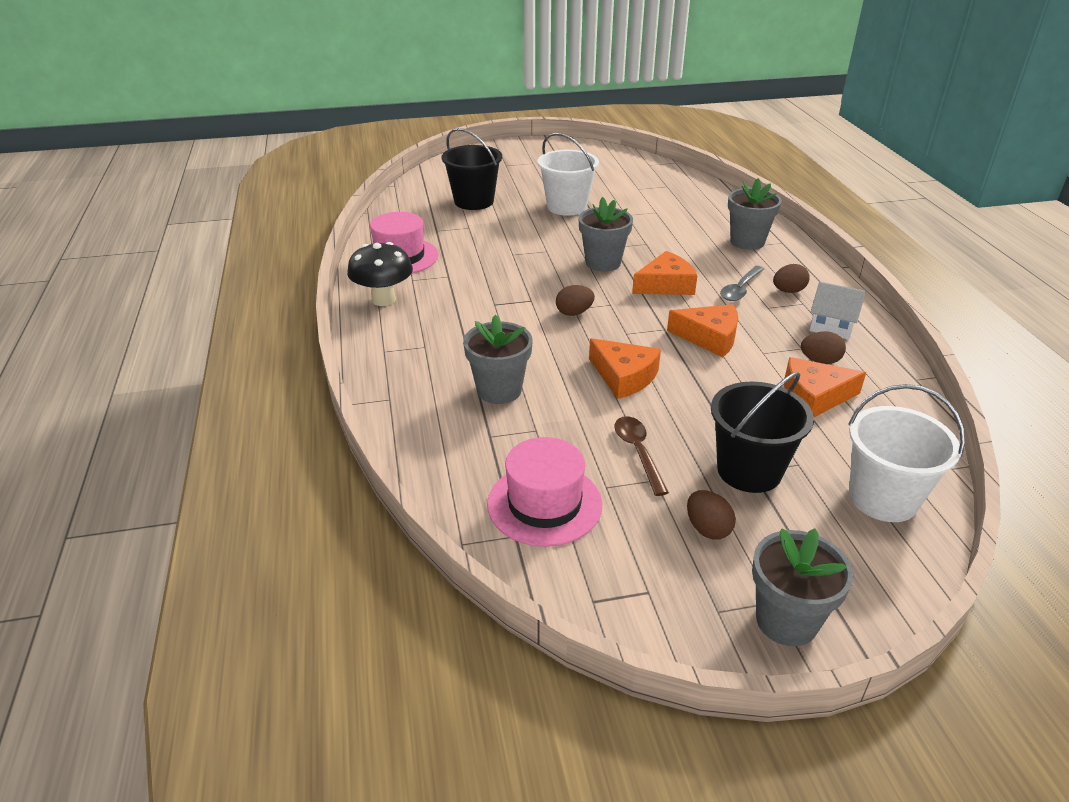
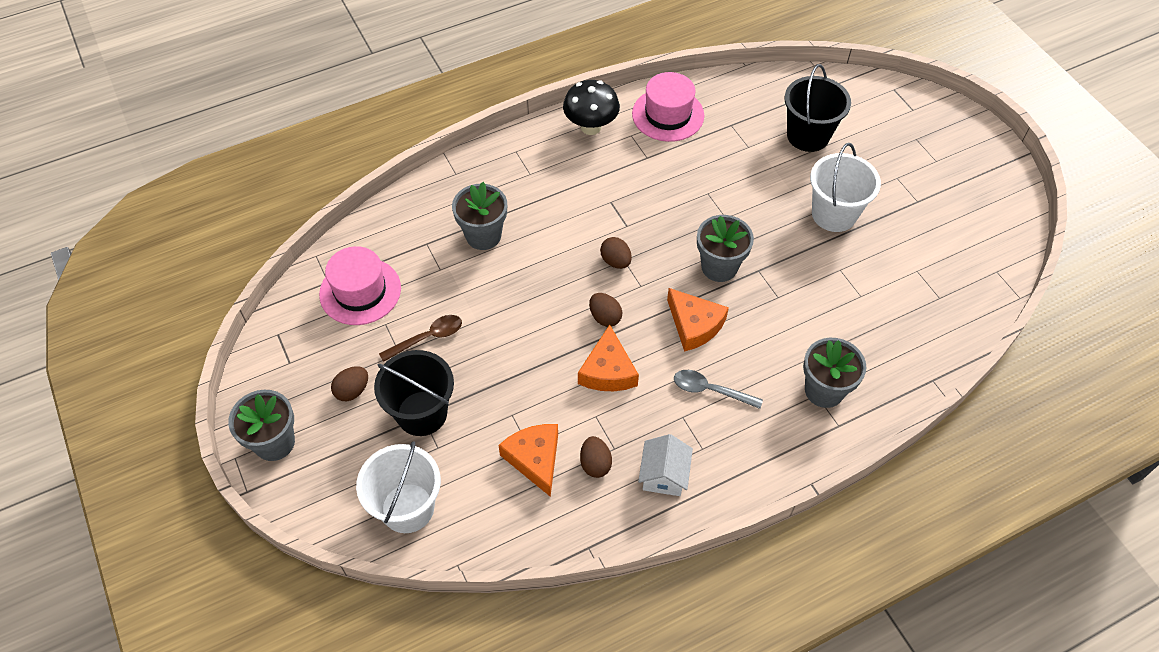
camera: 75 degrees right, 20 degrees up
orange cheese [589,338,661,399] -> none
brown egg [773,264,810,293] -> brown egg moved to [589,293,623,327]

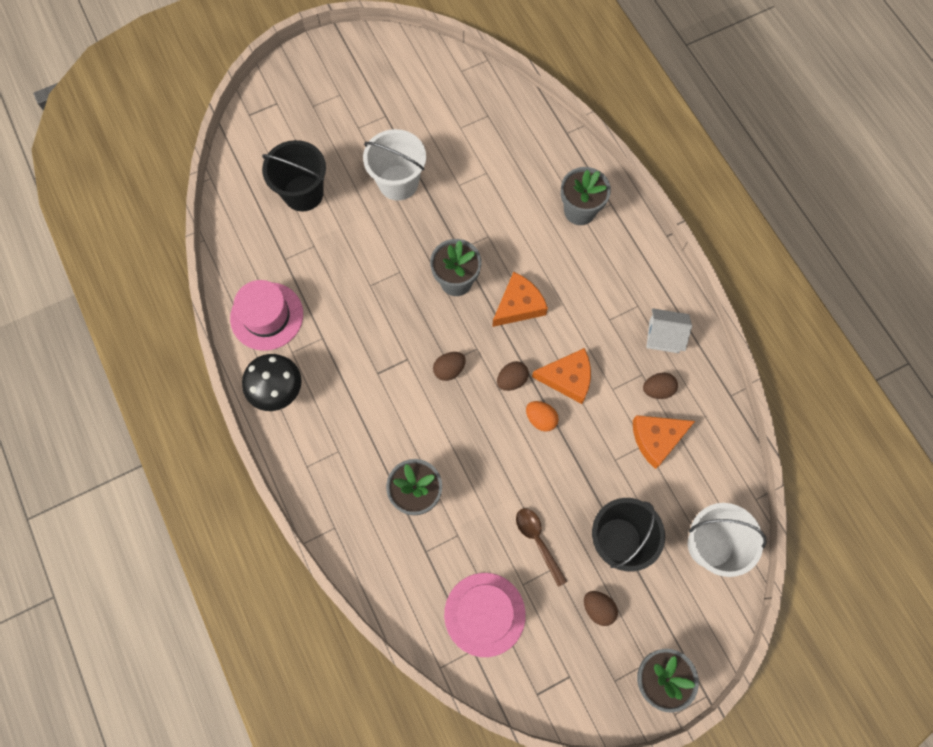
camera: 90 degrees left, 15 degrees up
grey spoon [674,370,763,409] -> none
none -> orange egg [526,401,559,432]

